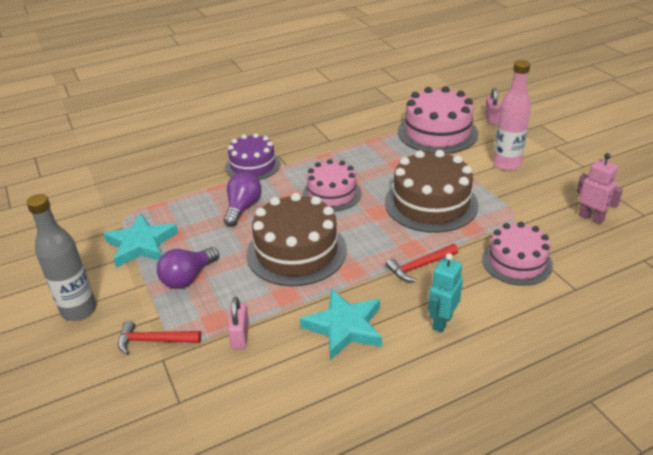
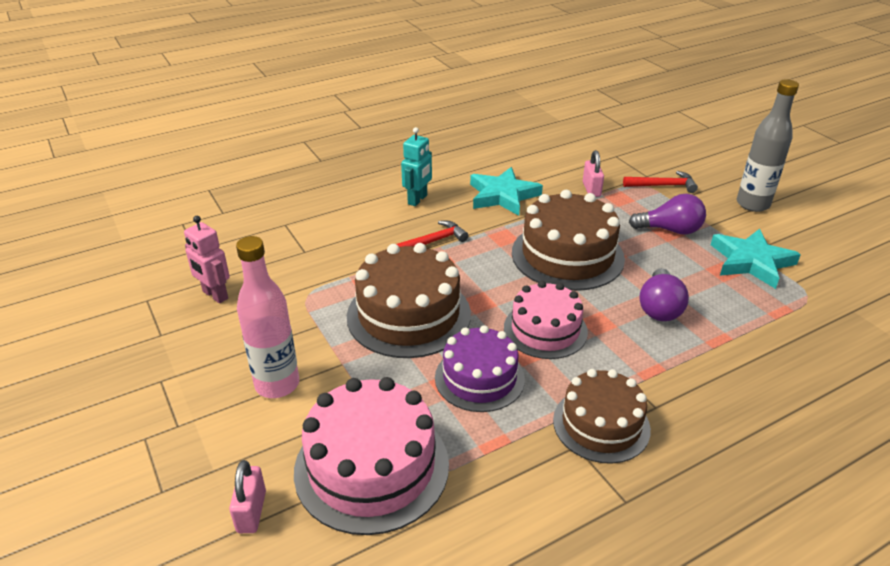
camera: 175 degrees right, 0 degrees up
purple light bulb [157,247,219,289] -> purple light bulb turned 60 degrees clockwise [629,194,706,235]
purple cake [225,133,280,180] -> purple cake moved to [435,325,525,412]
pink cake [482,222,553,286] -> none
none -> brown cake [553,369,651,464]

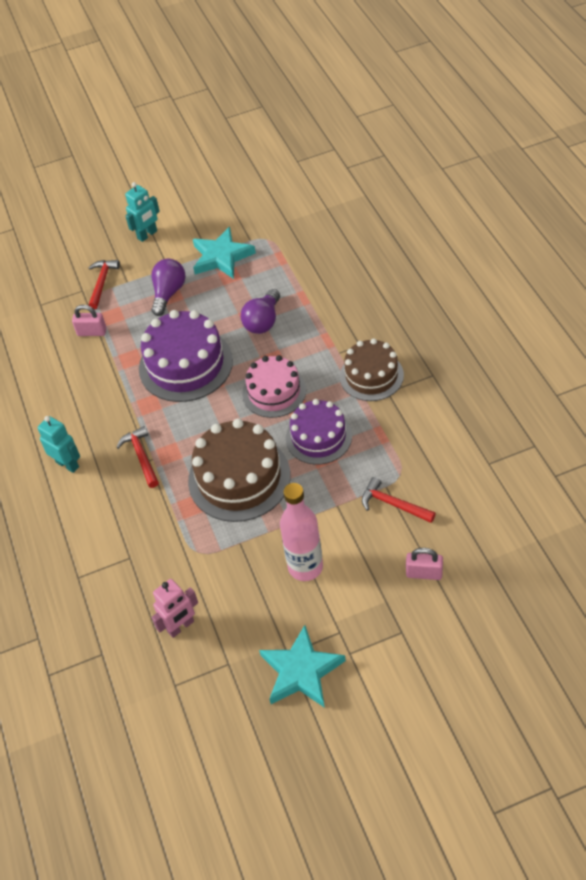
camera: 75 degrees left, 15 degrees up
pink cake [294,377,449,535] -> red hammer [362,477,436,523]
turquoise star [470,167,543,216] -> turquoise star moved to [259,625,346,708]
brown cake [512,190,625,291] -> purple cake [139,310,233,402]
purple light bulb [640,268,689,321] -> purple light bulb turned 90 degrees clockwise [241,289,280,334]
grey bottle [737,79,799,212] -> turquoise robot [125,182,160,242]

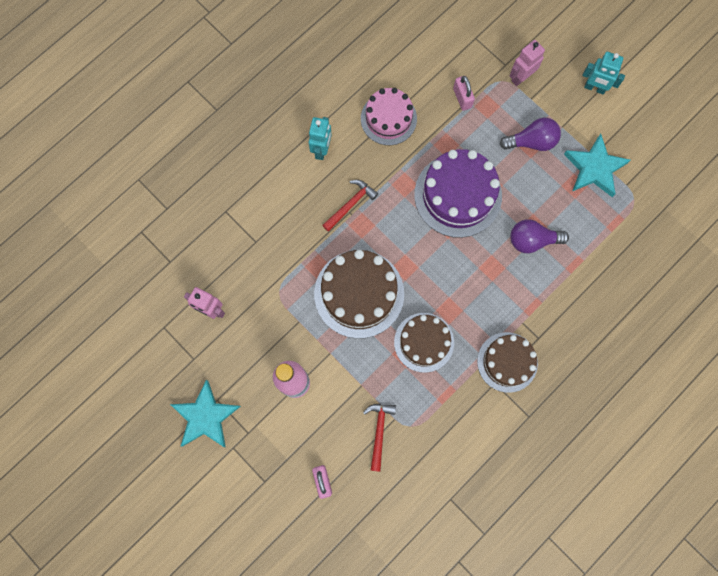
camera: 60 degrees right, 25 degrees up
red hammer [88,260,120,310] -> pink robot [509,40,545,86]
pink cake [242,355,306,418] -> pink cake moved to [361,88,417,145]
purple cake [286,399,352,465] -> brown cake [394,313,454,373]

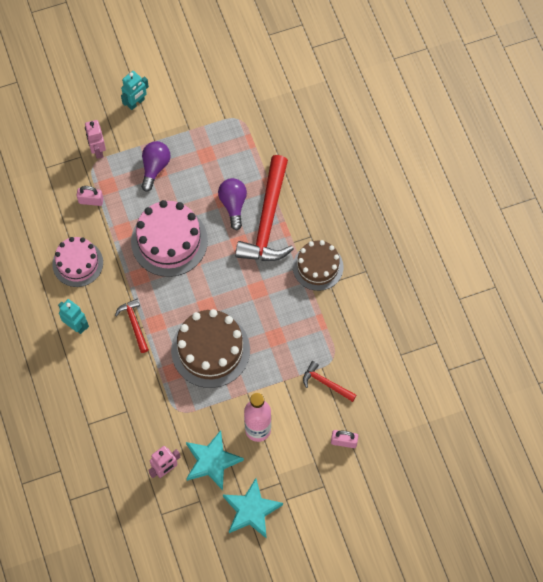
camera: 65 degrees left, 10 degrees down
brown cake [394,313,454,373] -> none
purple cake [414,149,502,238] -> pink cake [131,200,208,277]
purple light bulb [510,219,569,253] -> purple light bulb turned 150 degrees clockwise [218,178,247,230]
turquoise star [564,134,631,197] -> turquoise star moved to [186,430,244,490]
none -> red hammer [235,155,294,261]

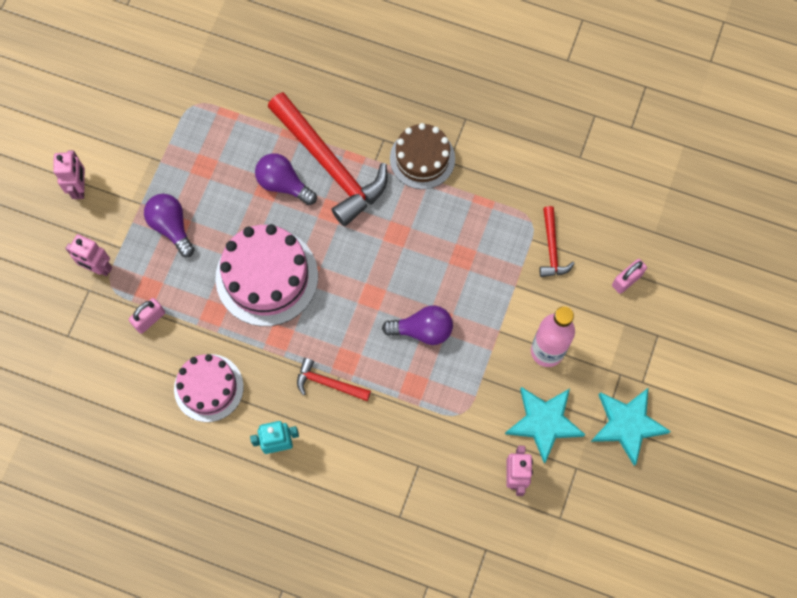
camera: 50 degrees left, 5 degrees up
turquoise robot [121,71,149,110] -> pink robot [53,150,85,199]
brown cake [171,309,250,388] -> purple light bulb [382,306,453,345]
red hammer [303,361,357,402] -> red hammer turned 75 degrees counterclockwise [540,206,575,277]

